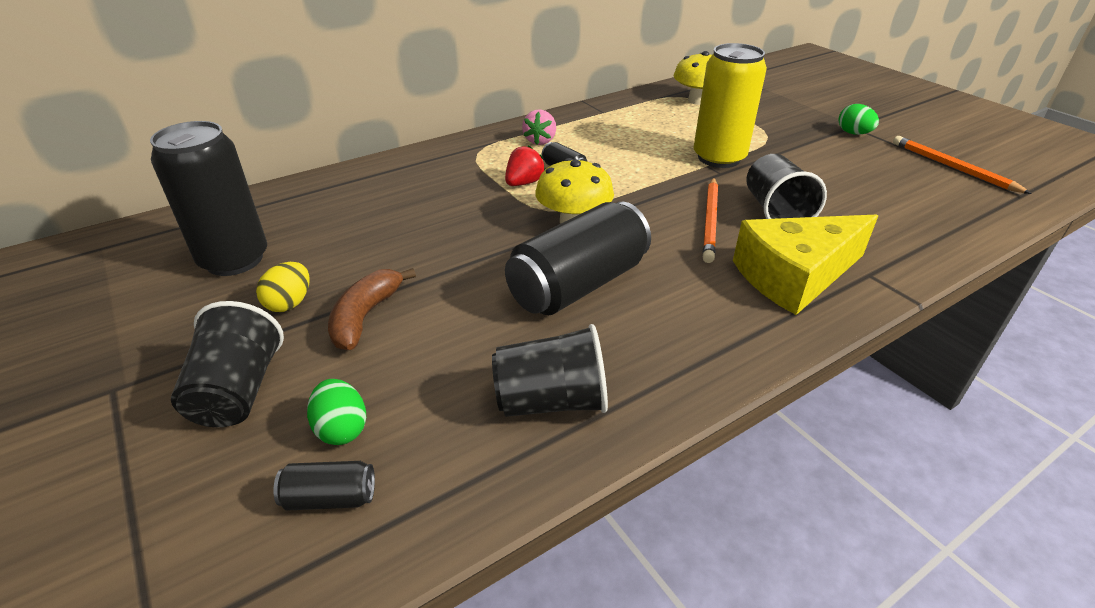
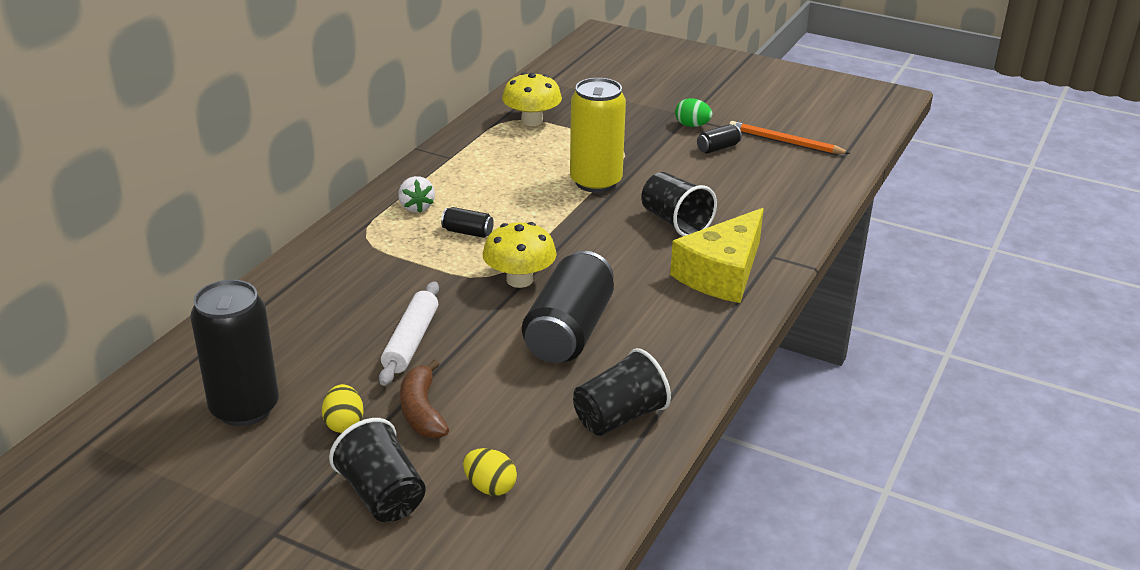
camera: 30 degrees left, 5 degrees down
black can [273,461,375,511] -> black can moved to [697,124,742,154]
green egg [307,379,366,445] -> yellow egg [463,448,517,496]
red strawberry [505,145,545,186] -> none
pink strawberry [522,109,556,145] -> white strawberry [398,176,435,213]
orange pencil [703,177,718,263] -> none
none -> white rolling pin [379,281,439,386]

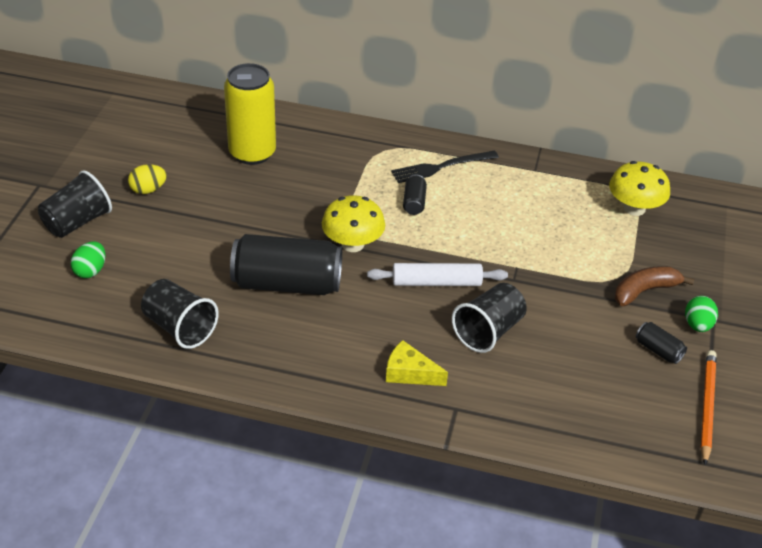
camera: 75 degrees right, 10 degrees up
black can [190,280,279,426] -> none
white rolling pin [379,281,439,386] -> white rolling pin moved to [367,263,508,286]
white strawberry [398,176,435,213] -> black fork [391,151,499,183]
brown banana [400,359,449,439] -> brown banana moved to [615,266,694,306]
yellow egg [463,448,517,496] -> green egg [71,241,106,278]
yellow can [570,78,626,193] -> yellow can moved to [224,63,276,165]
yellow cheese [670,208,764,303] -> yellow cheese [386,340,448,386], size x0.53

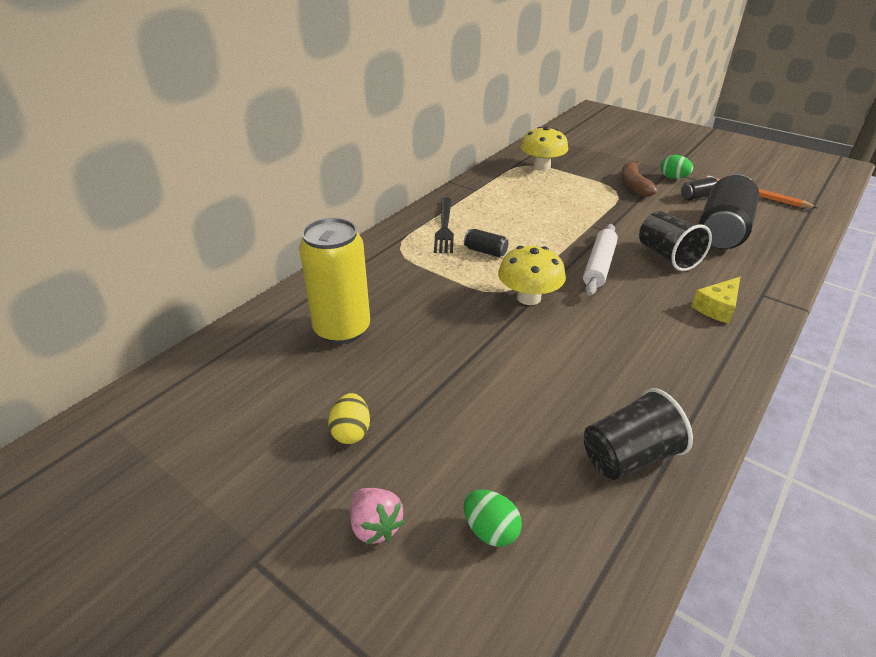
camera: 65 degrees left, 5 degrees down
black cup [38,170,112,238] -> pink strawberry [350,488,405,544]
black can [230,234,342,295] -> black can moved to [698,174,759,249]

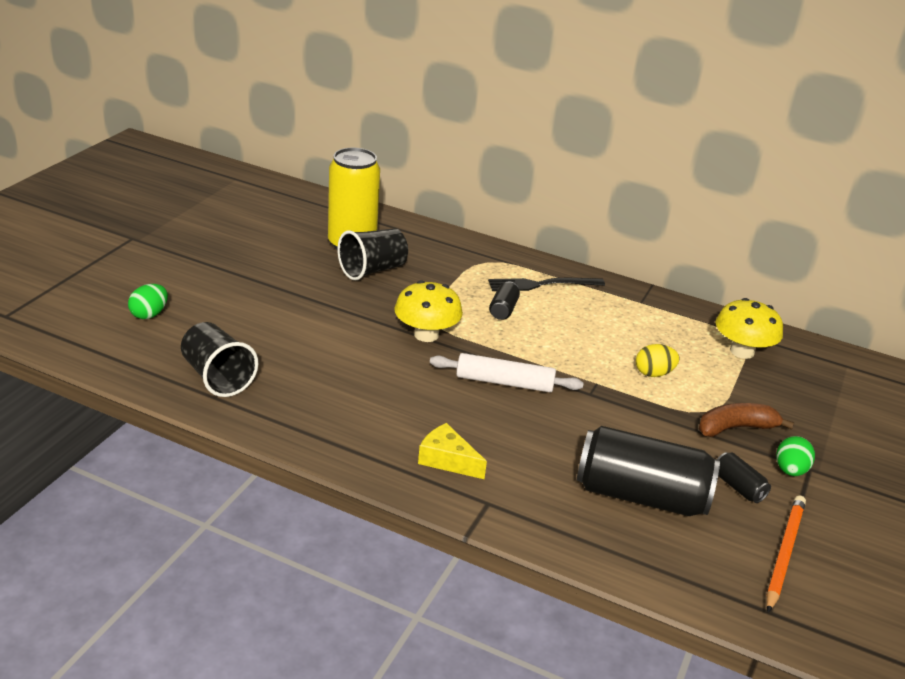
camera: 75 degrees right, 5 degrees down
yellow egg [328,393,370,444] -> yellow egg moved to [636,344,679,377]
pink strawberry [350,488,405,544] -> none
black cup [639,211,712,271] -> black cup moved to [338,228,408,280]

